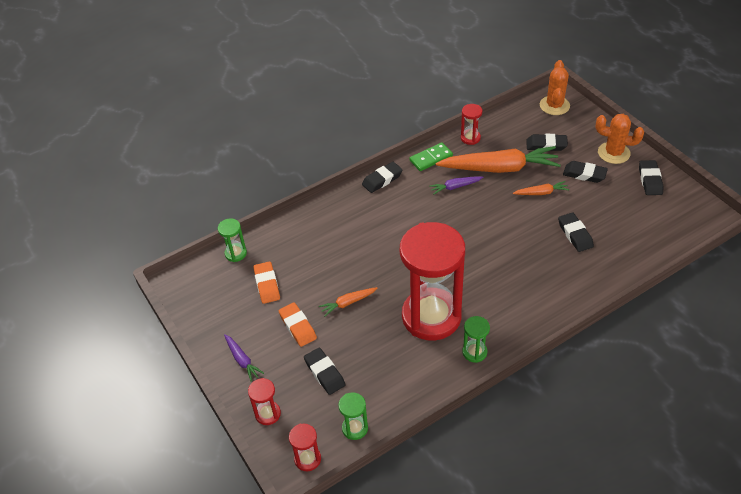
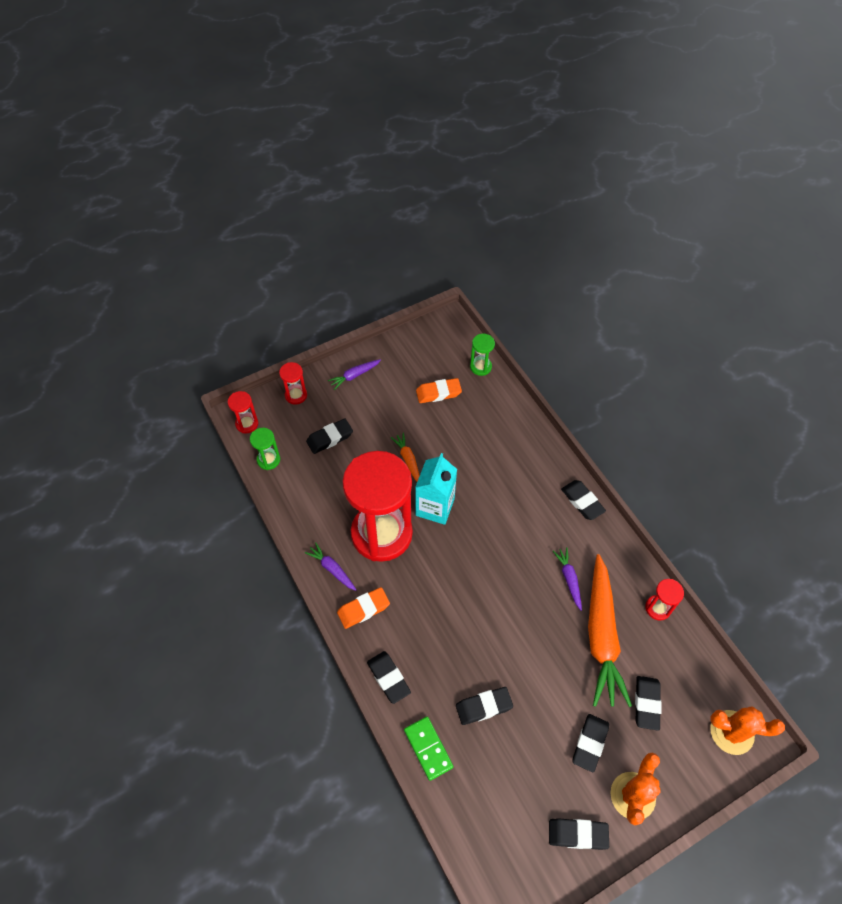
camera: 90 degrees right, 10 degrees up
orange eraser [279,302,317,347] -> orange eraser moved to [337,587,390,629]
green domino [409,142,453,171] -> green domino moved to [404,717,453,781]
green hourglass [463,316,490,363] -> purple carrot [305,543,357,591]
orange carrot [513,181,569,195] -> none
none -> black eraser [367,651,411,704]
none -> turquoise carton [415,453,457,525]

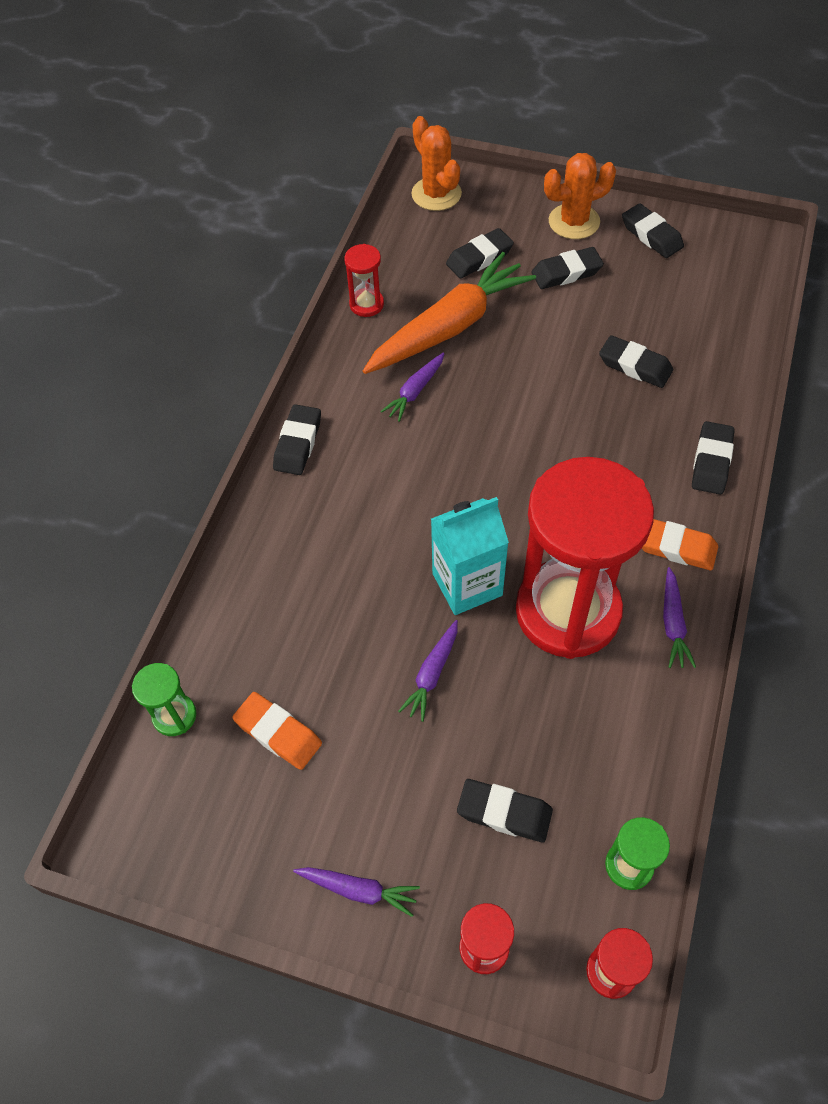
camera: 130 degrees left, 0 degrees up
orange carrot [391,433,420,482] -> purple carrot [398,620,458,722]
green domino [404,717,453,781] -> none

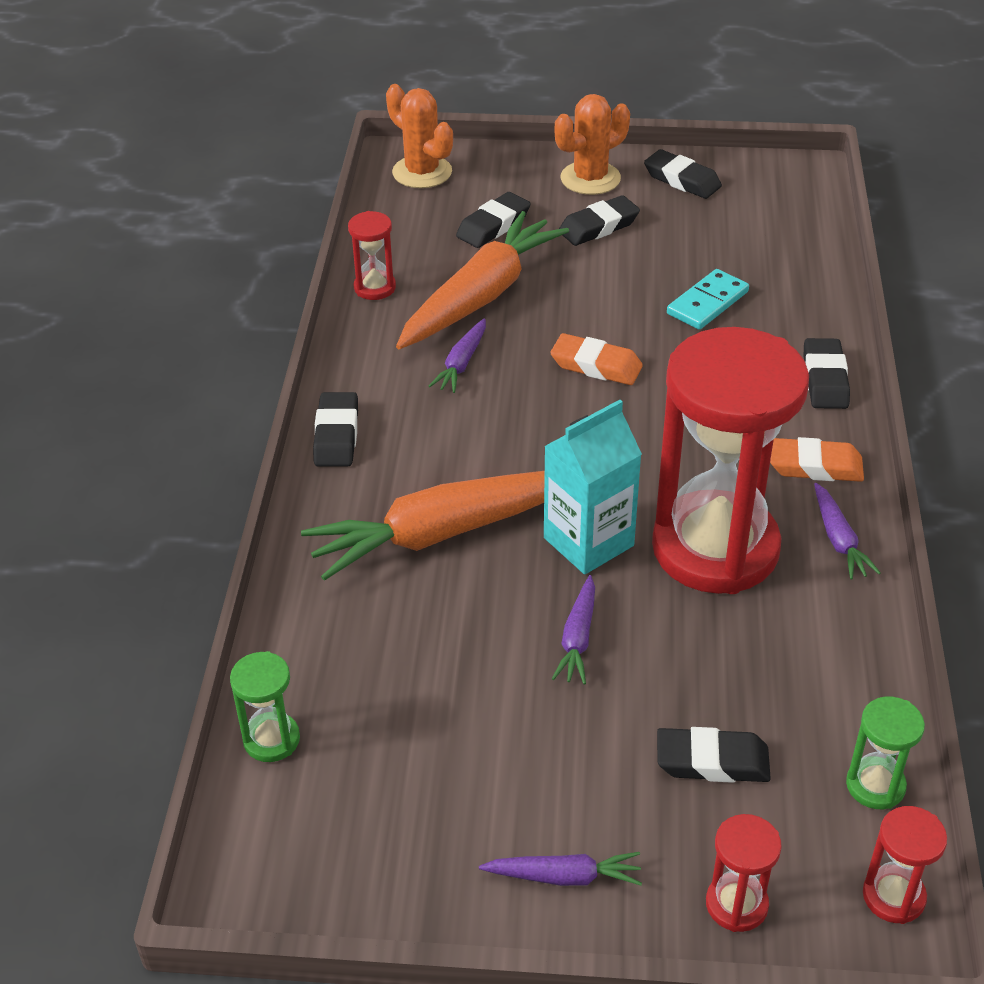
camera: 15 degrees left, 15 degrees down
orange eraser [232,692,322,770] -> orange eraser moved to [550,333,643,385]
black eraser [599,335,673,388] -> turquoise domino [667,269,749,330]
none -> orange carrot [301,471,545,581]

